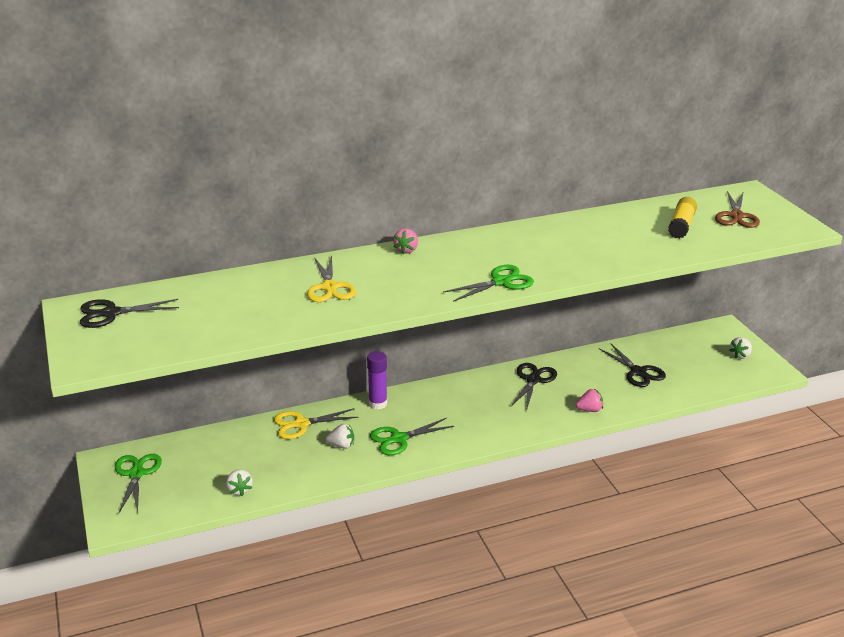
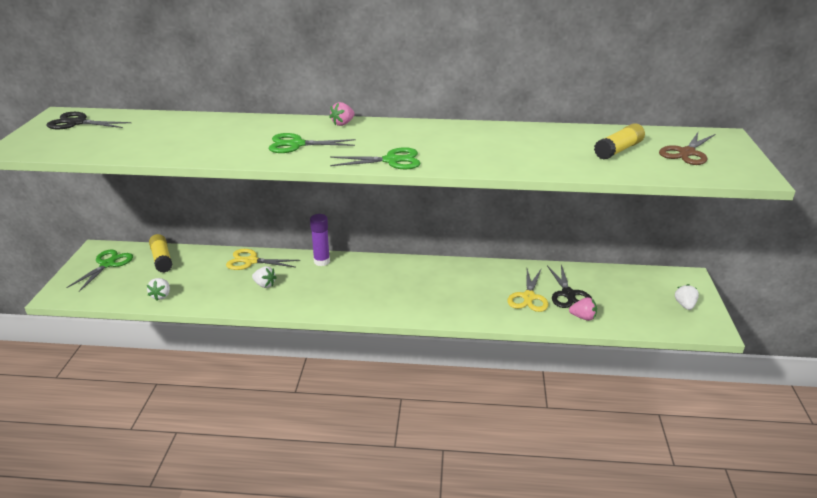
camera: 25 degrees right, 0 degrees up
yellow scissors [307,255,356,302] -> yellow scissors moved to [507,269,549,312]
green scissors [370,418,455,455] -> green scissors moved to [268,133,356,153]
black scissors [511,363,557,411] -> none
pink strawberry [576,389,603,412] -> pink strawberry moved to [569,297,597,321]
white strawberry [729,337,752,359] -> white strawberry turned 120 degrees clockwise [675,284,699,310]
none -> yellow glue stick [149,234,173,273]

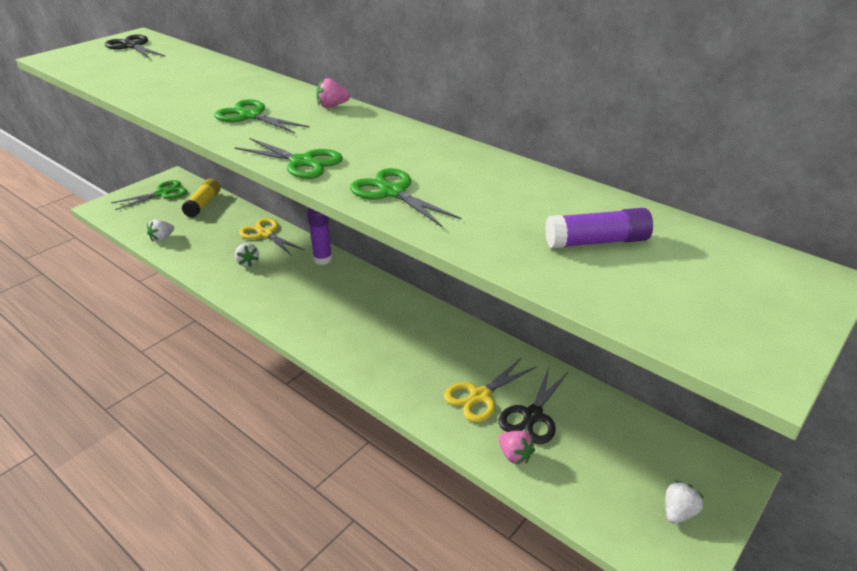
camera: 35 degrees right, 5 degrees up
yellow glue stick [594,123,645,160] -> purple glue stick [545,208,653,249]
brown scissors [659,132,715,165] -> none
none -> green scissors [350,168,462,227]

